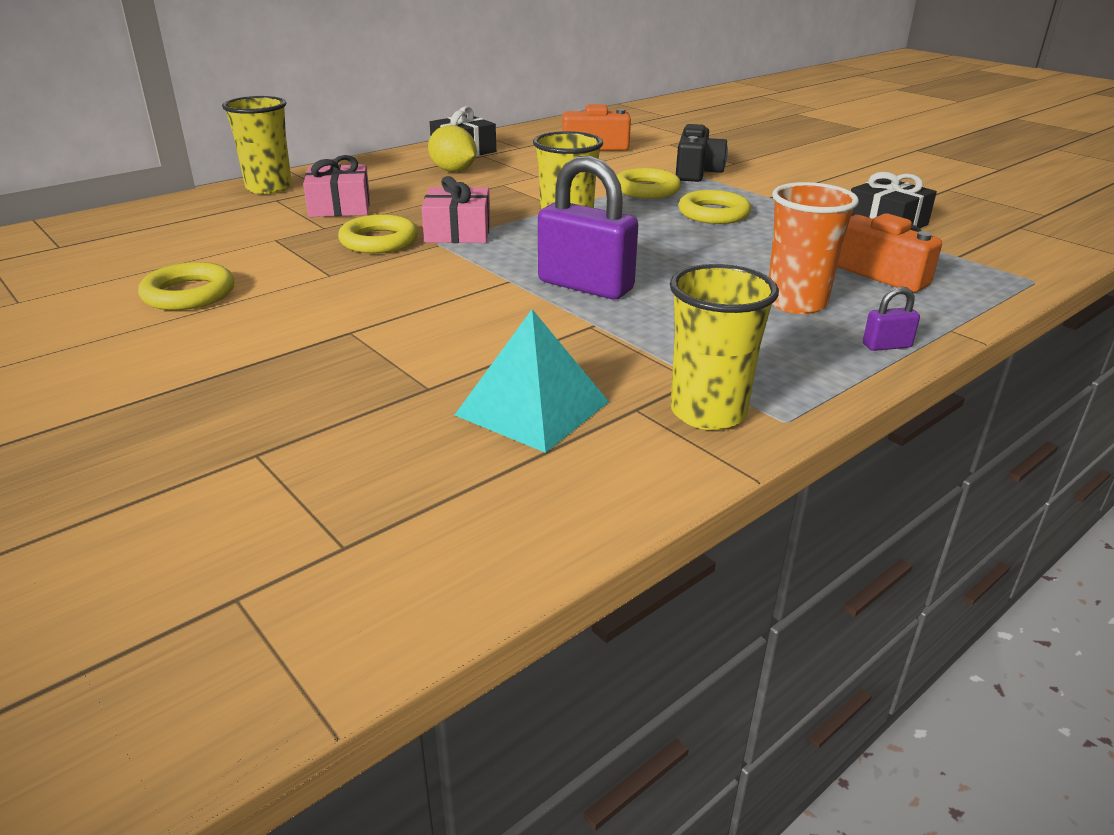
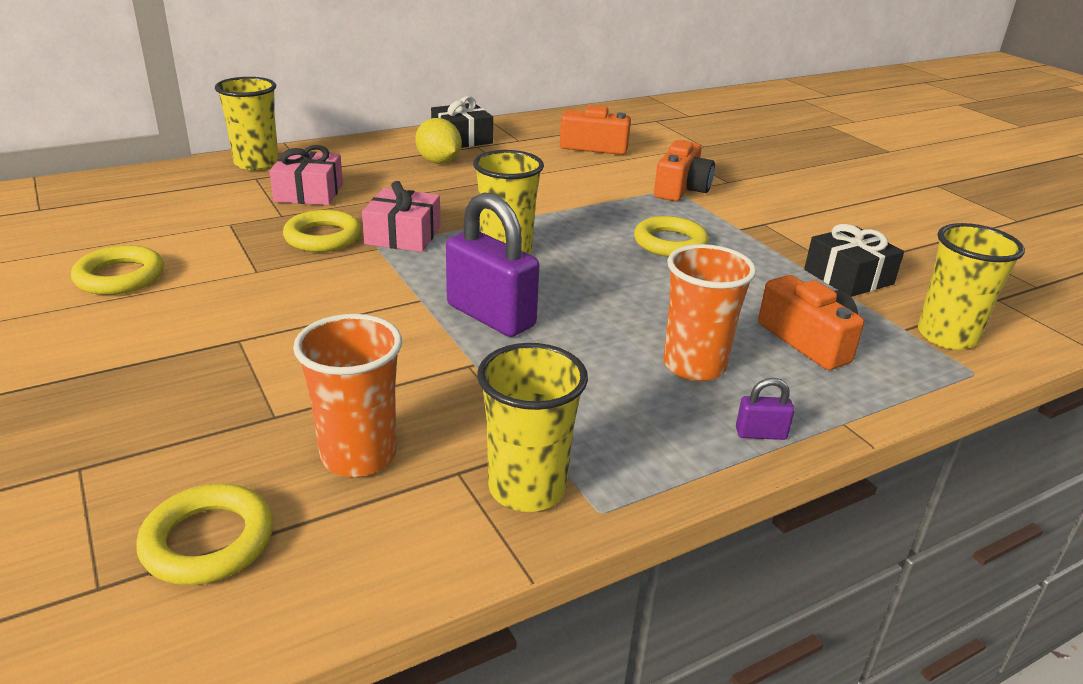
camera: 10 degrees right, 0 degrees up
turquoise pyramid [455,309,609,453] -> orange cup [293,314,402,477]
yellow ring [617,168,681,199] -> yellow ring moved to [136,484,273,585]
black camera [676,124,728,182] -> orange camera [654,140,715,201]
none -> yellow cup [918,223,1025,350]

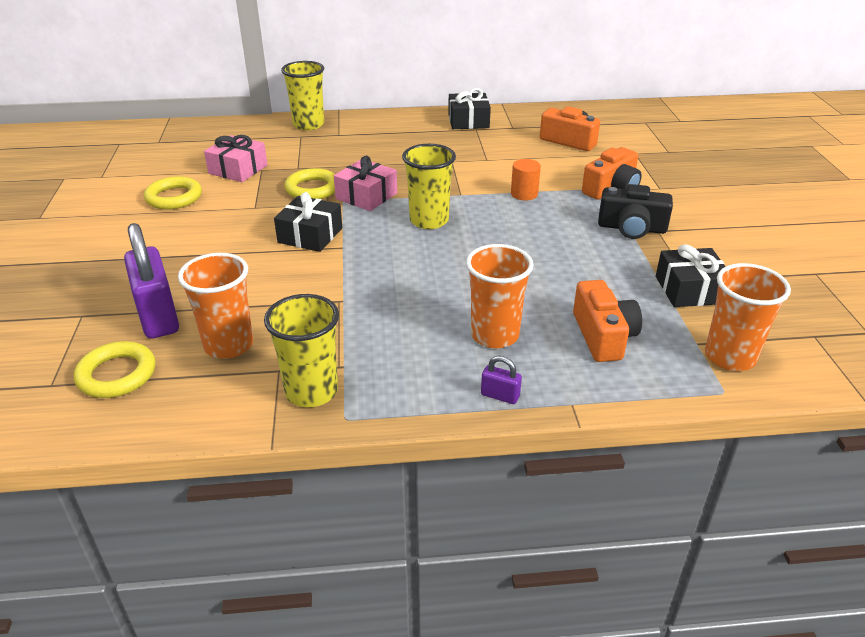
camera: 25 degrees right, 5 degrees up
pink gift [269,145,343,205] -> pink gift moved to [204,135,267,182]
yellow lemon [415,118,462,164] -> none
purple padlock [446,192,539,337] -> purple padlock moved to [124,223,179,339]
yellow ring [634,216,709,257] -> none
yellow cup [918,223,1025,350] -> orange cup [705,263,791,371]
none -> black gift [274,192,342,252]
none -> orange cylinder [511,159,541,200]
none -> black camera [598,184,673,239]

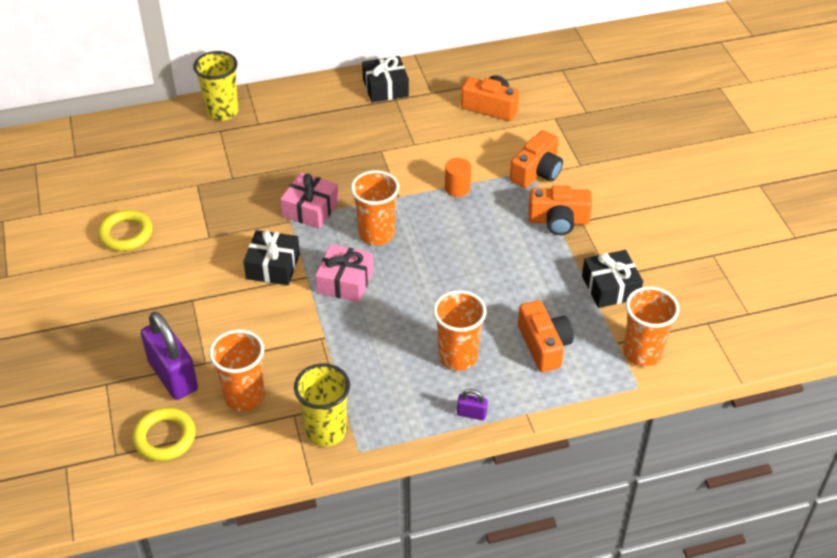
camera: 10 degrees left, 10 degrees up
pink gift [204,135,267,182] -> pink gift moved to [316,244,373,302]
yellow ring [284,168,335,199] -> none
yellow cup [402,144,456,229] -> orange cup [351,170,399,245]
black camera [598,184,673,239] -> orange camera [528,185,592,235]

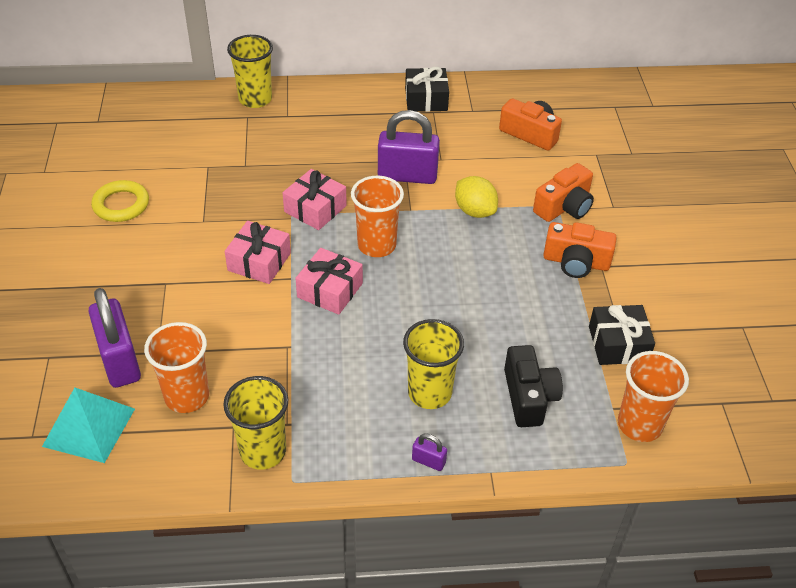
camera: 10 degrees right, 0 degrees up
yellow ring [133,408,196,461] -> turquoise pyramid [42,388,135,463]
black gift [243,230,300,285] -> pink gift [225,221,291,284]
orange cup [433,290,486,371] -> yellow cup [403,319,464,409]
orange cylinder [445,158,471,197] -> yellow lemon [455,176,498,218]
orange camera [518,300,574,372] -> black camera [504,345,563,427]
none -> purple padlock [378,110,440,184]

